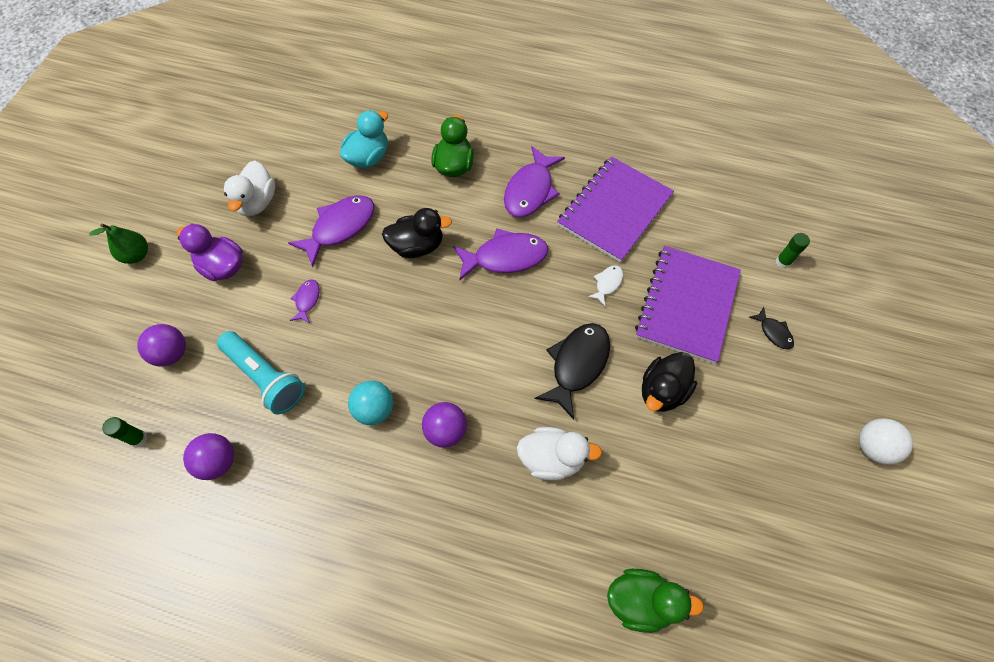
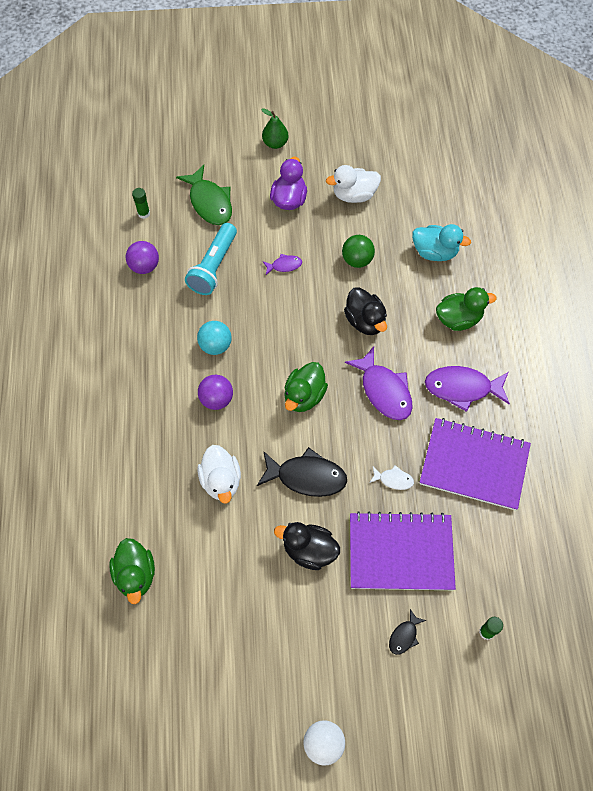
camera: 70 degrees right, 0 degrees up
purple ball [137,324,186,366] -> green fish [176,165,232,225]
purple fish [288,195,374,267] -> green ball [342,235,375,268]
none -> green duck [284,362,328,412]

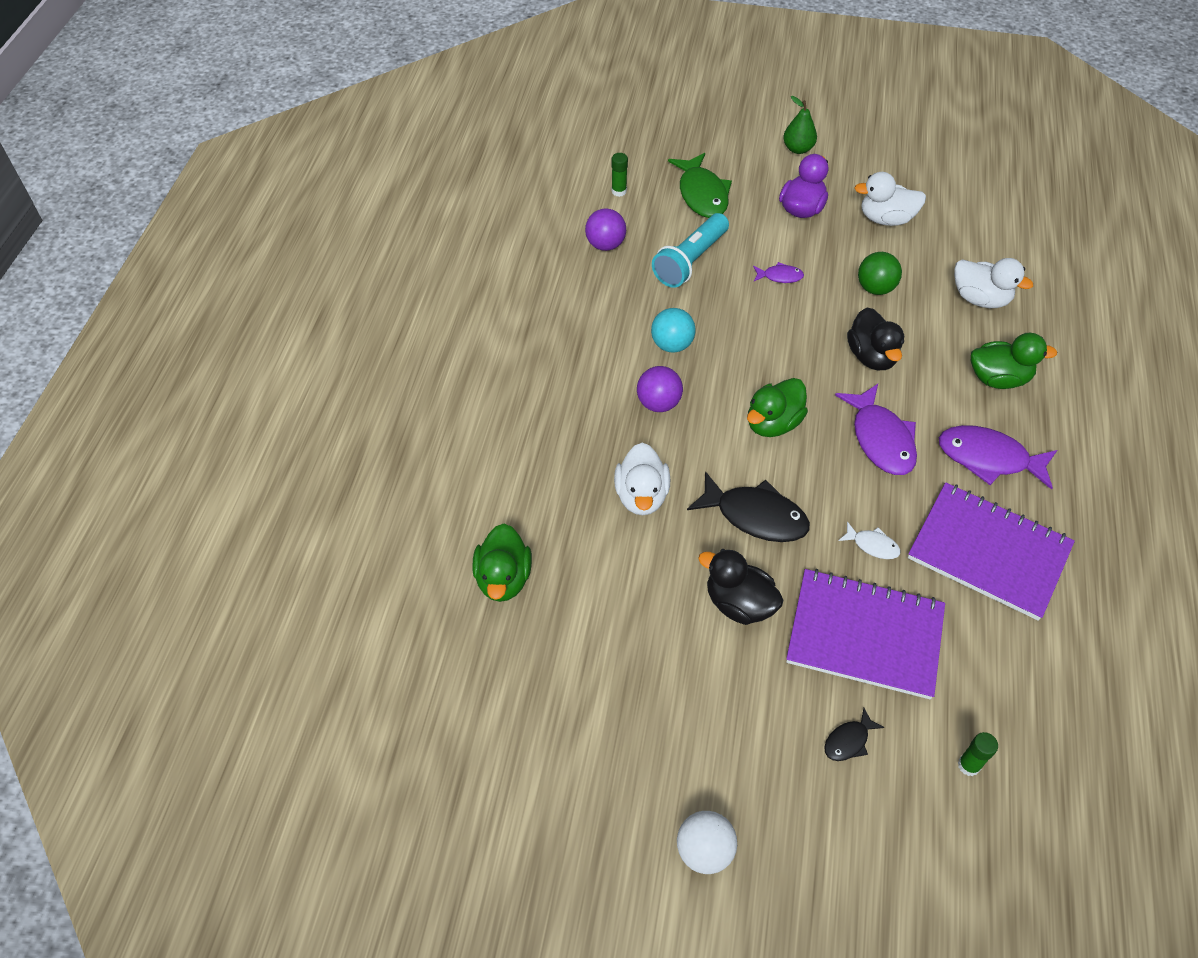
camera: 15 degrees right, 10 degrees down
turquoise duck [412,224,471,261] -> white duck [954,258,1033,308]

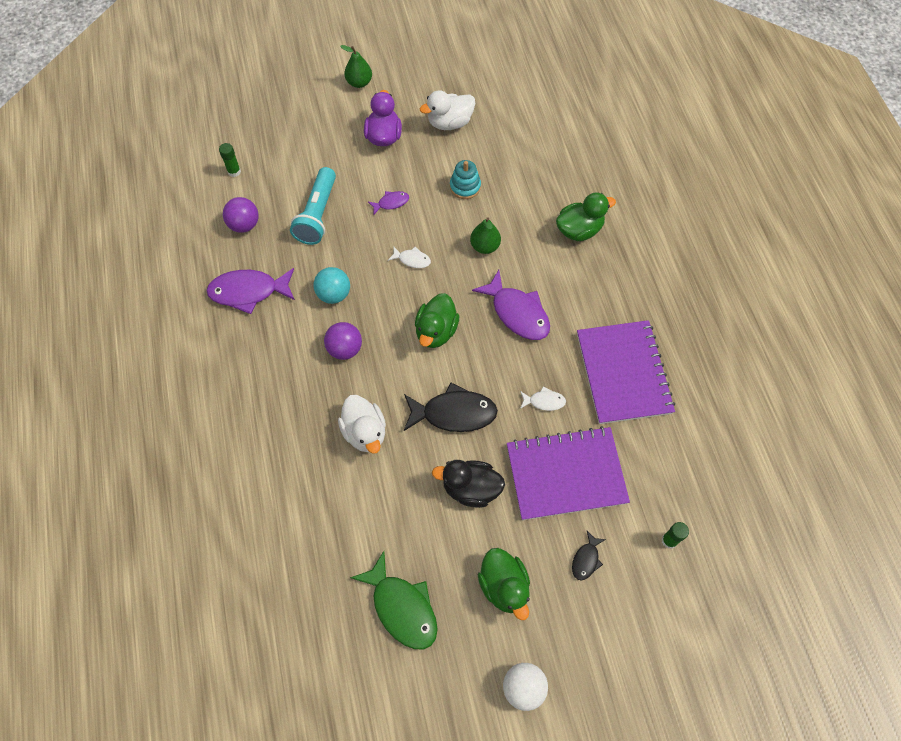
camera: 25 degrees left, 10 degrees up
green duck [472,524,532,602] -> green duck moved to [478,548,530,620]
green fish [668,153,732,218] -> green fish moved to [350,551,438,649]
black duck [847,308,904,370] -> green pear [470,217,501,254]
green ball [858,252,902,295] -> turquoise stacking toy [450,160,481,199]
purple notebook [908,482,1075,621] -> purple notebook turned 75 degrees clockwise [577,320,675,424]
purple fish [939,425,1057,490] -> purple fish moved to [207,268,295,314]
white duck [954,258,1033,308] -> none
none -> white fish [388,246,431,268]

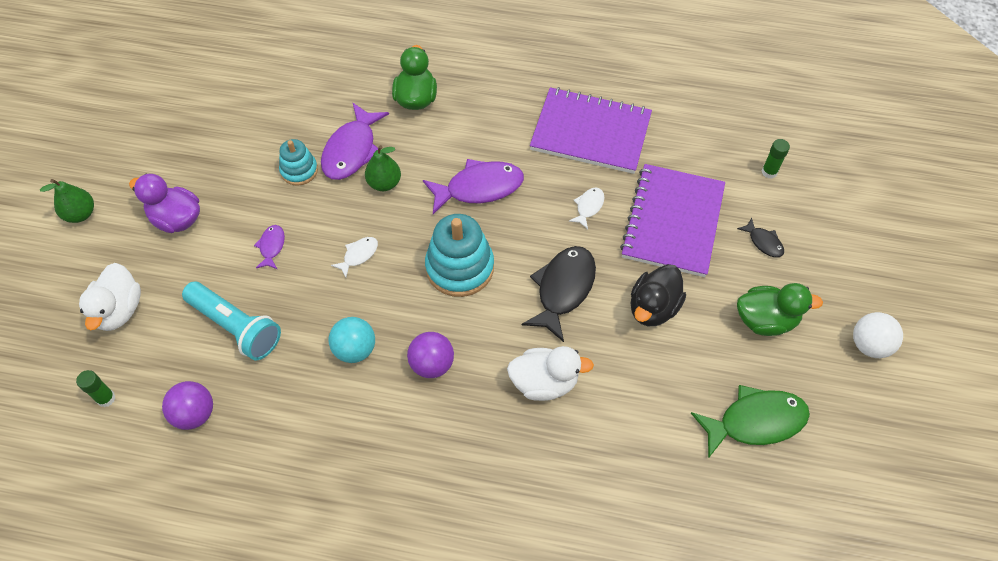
camera: 65 degrees left, 5 degrees down
purple fish [207,268,295,314] -> purple fish moved to [321,103,389,180]
green duck [415,293,459,348] -> turquoise stacking toy [425,214,494,297]
white duck [420,90,475,130] -> white duck moved to [79,263,141,331]

